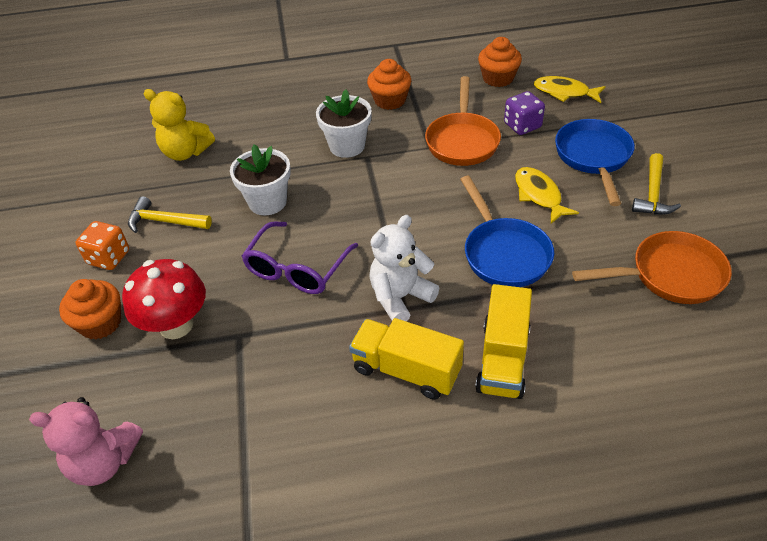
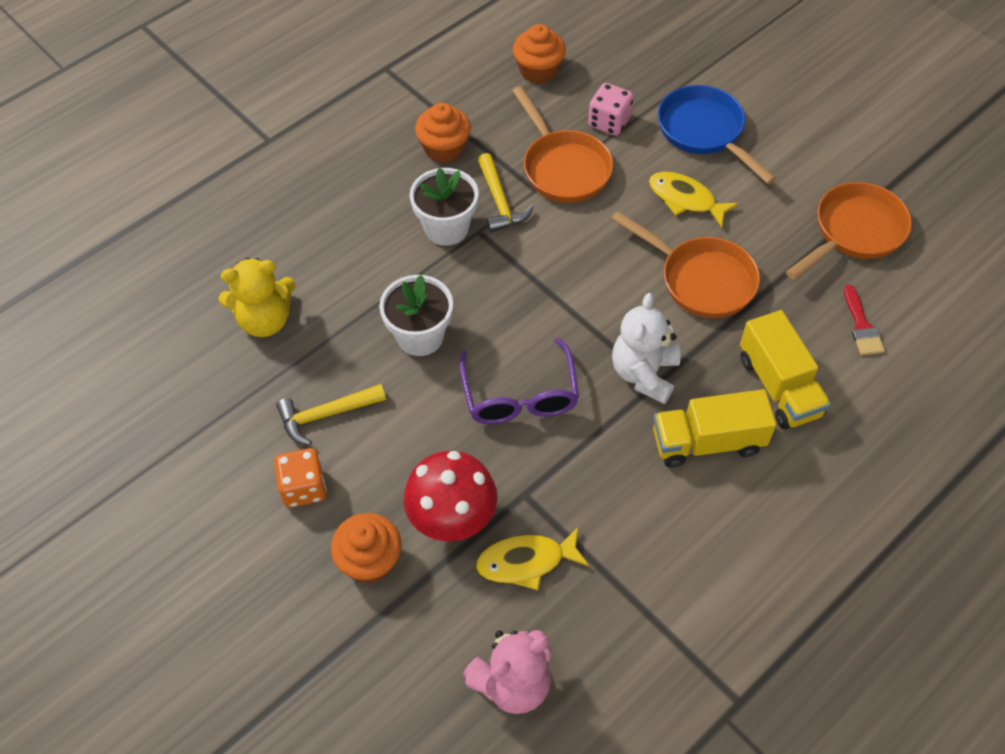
camera: 35 degrees left, 10 degrees up
blue pan [460,176,554,287] -> orange pan [611,211,760,318]
purple dice [504,91,545,135] -> pink dice [588,83,634,136]
yellow fish [533,76,606,103] -> yellow fish moved to [476,527,589,590]
yellow hammer [632,153,681,215] -> yellow hammer moved to [478,153,534,233]
none -> red brush [844,285,885,355]

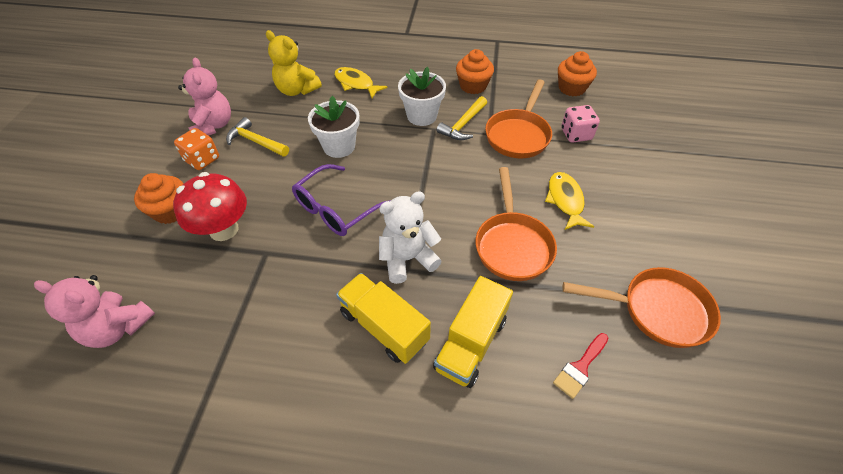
camera: 50 degrees right, 5 degrees down
yellow fish [476,527,589,590] -> yellow fish moved to [334,67,388,98]
blue pan [658,85,776,184] -> none
none -> pink teddy bear [178,57,231,136]

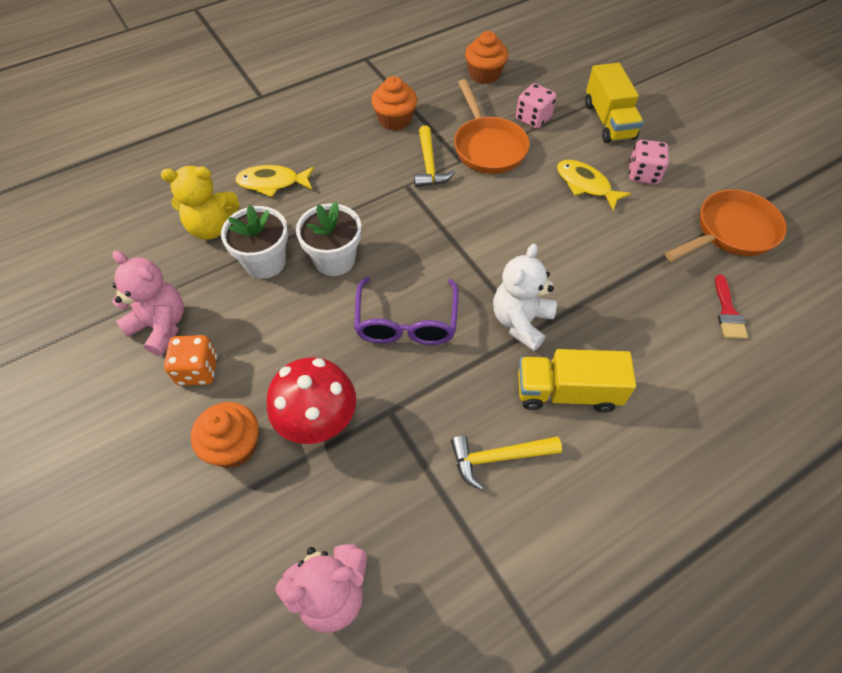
camera: 40 degrees left, 5 degrees up
yellow hammer [226,117,289,157] -> yellow hammer moved to [451,435,562,491]
white flower pot [398,67,446,126] -> white flower pot moved to [221,205,288,279]
yellow truck [433,276,513,388] -> yellow truck moved to [585,63,644,143]
orange pan [476,167,557,281] -> none
none -> pink dice [629,140,669,184]

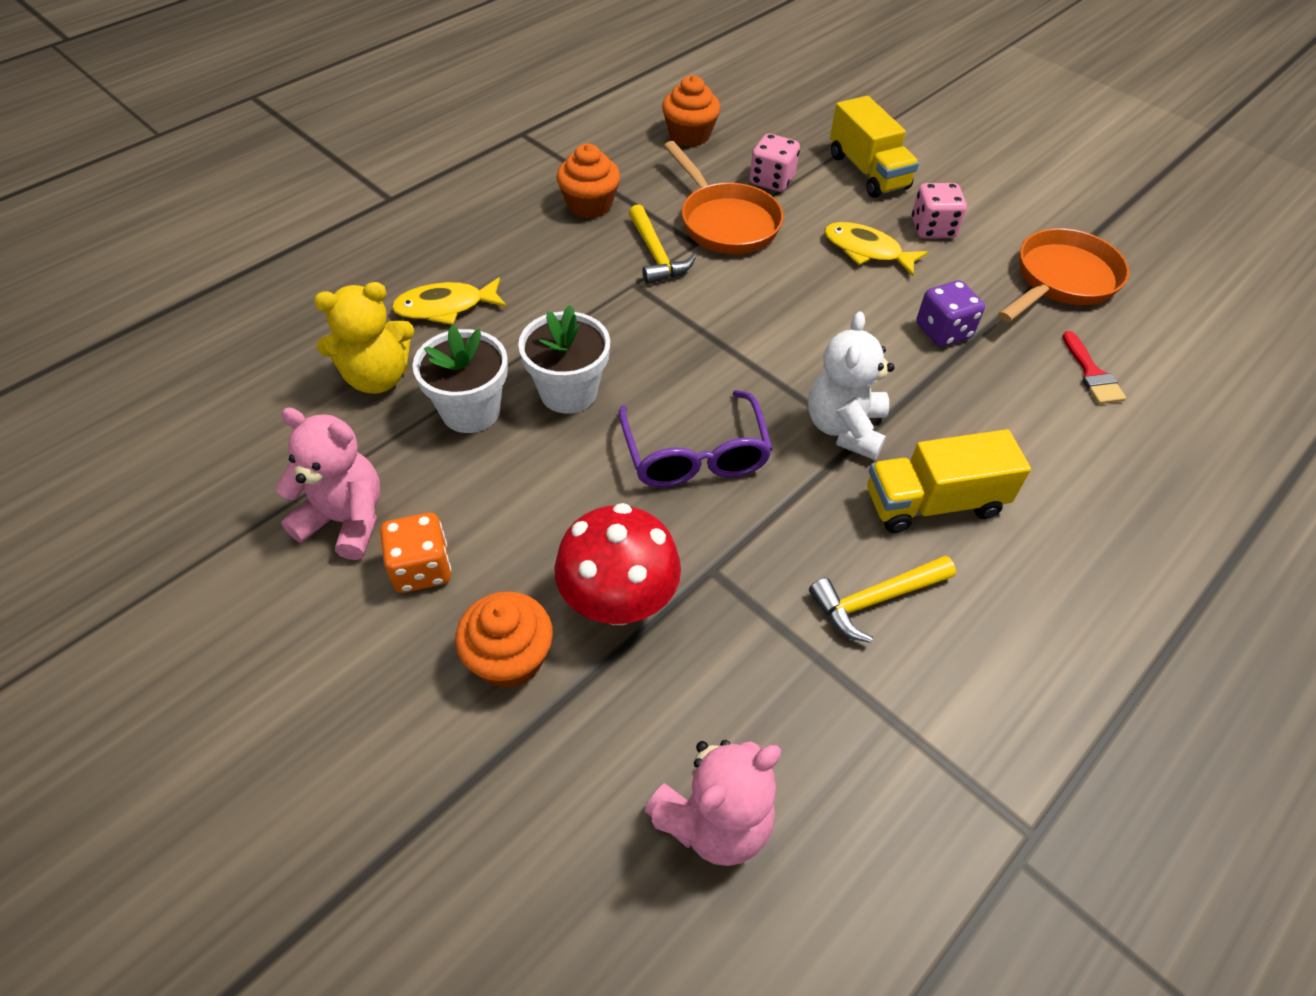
camera: 15 degrees left, 5 degrees down
none -> purple dice [916,280,985,347]

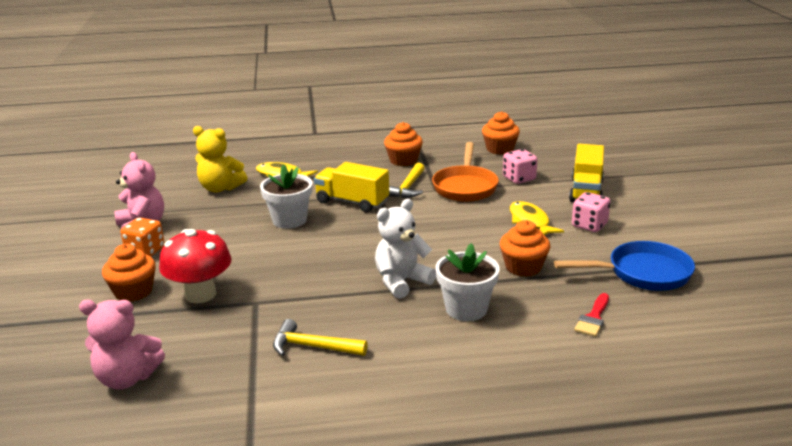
camera: 40 degrees right, 25 degrees down
white flower pot [413,326,508,433] -> white flower pot moved to [435,243,500,321]
purple glasses [619,390,772,487] -> none
yellow truck [867,429,1031,533] -> yellow truck moved to [314,162,389,212]
purple dice [916,280,985,347] -> orange cupcake [500,220,550,277]
orange pan [998,228,1129,322] -> blue pan [554,241,695,291]

